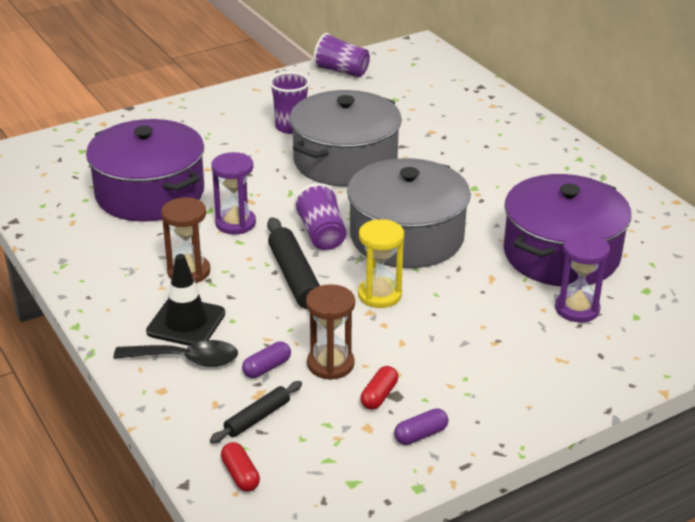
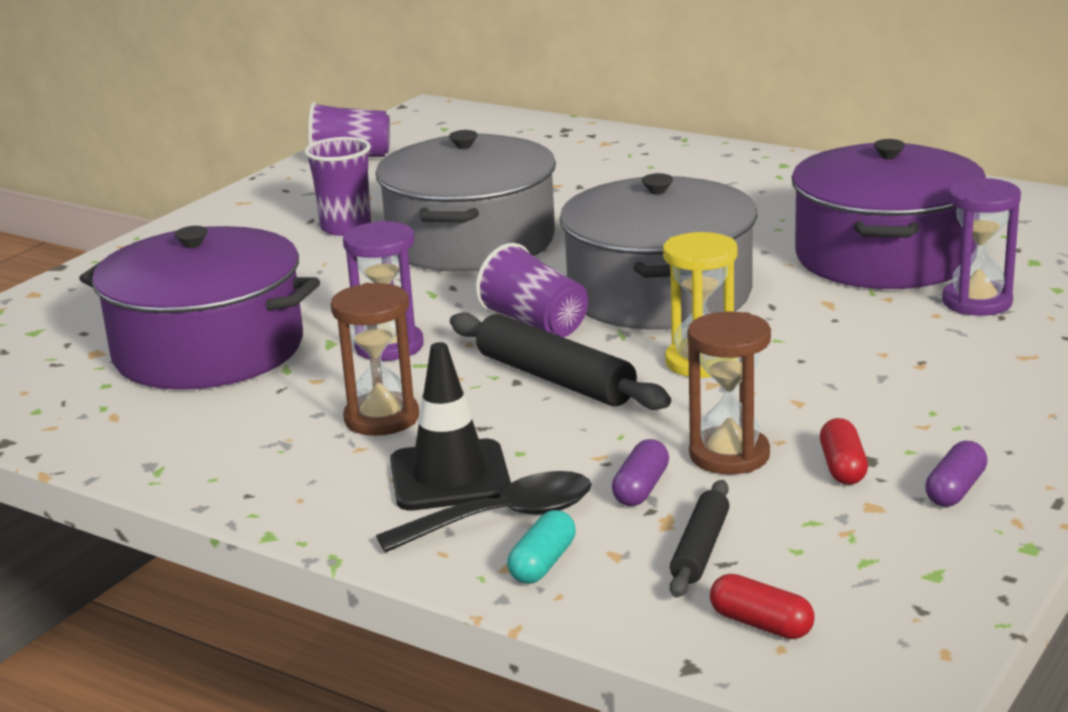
camera: 25 degrees left, 10 degrees down
none -> turquoise capsule [507,510,576,584]

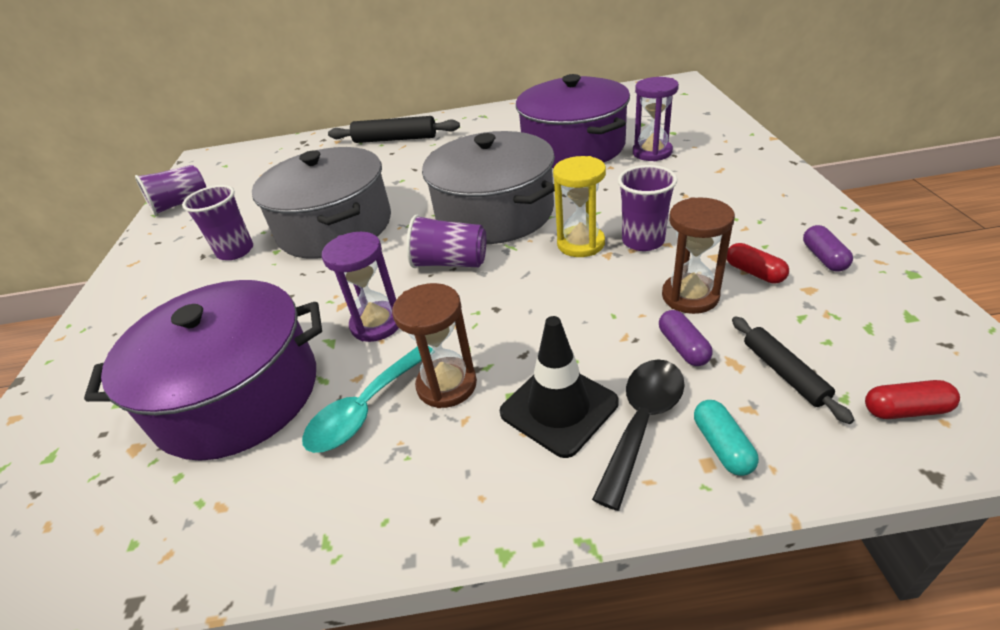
camera: 35 degrees left, 15 degrees up
black rolling pin [450,312,671,410] -> black rolling pin moved to [328,116,460,143]
none -> turquoise spoon [302,346,433,453]
none -> purple cup [618,165,677,251]

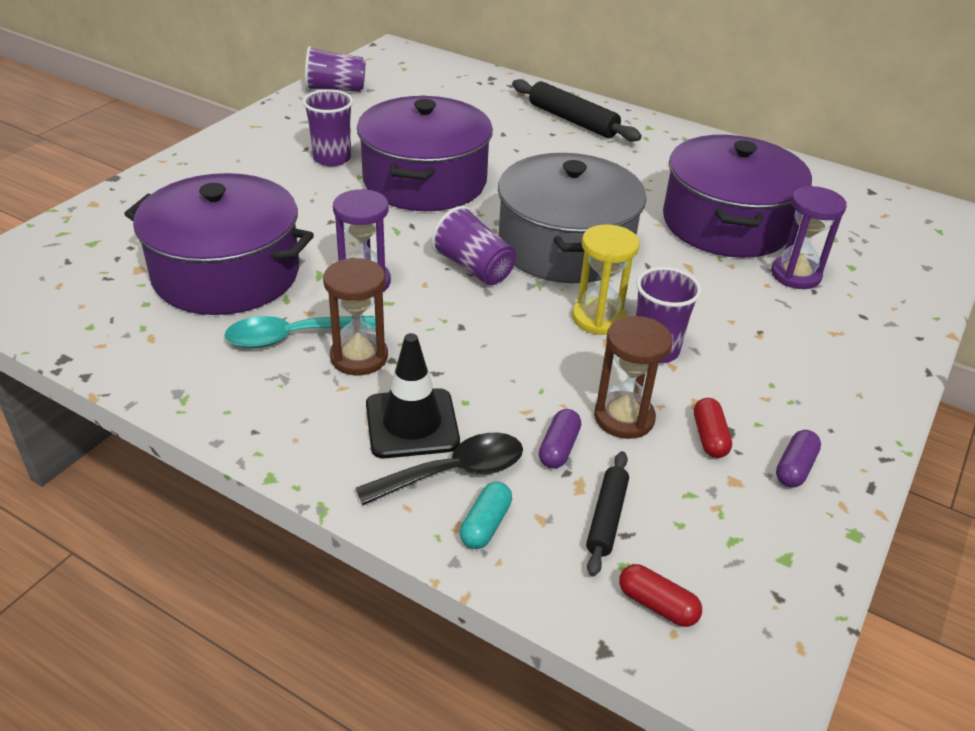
camera: 30 degrees right, 0 degrees up
grey pot [252,147,391,259] -> purple pot [357,96,493,211]

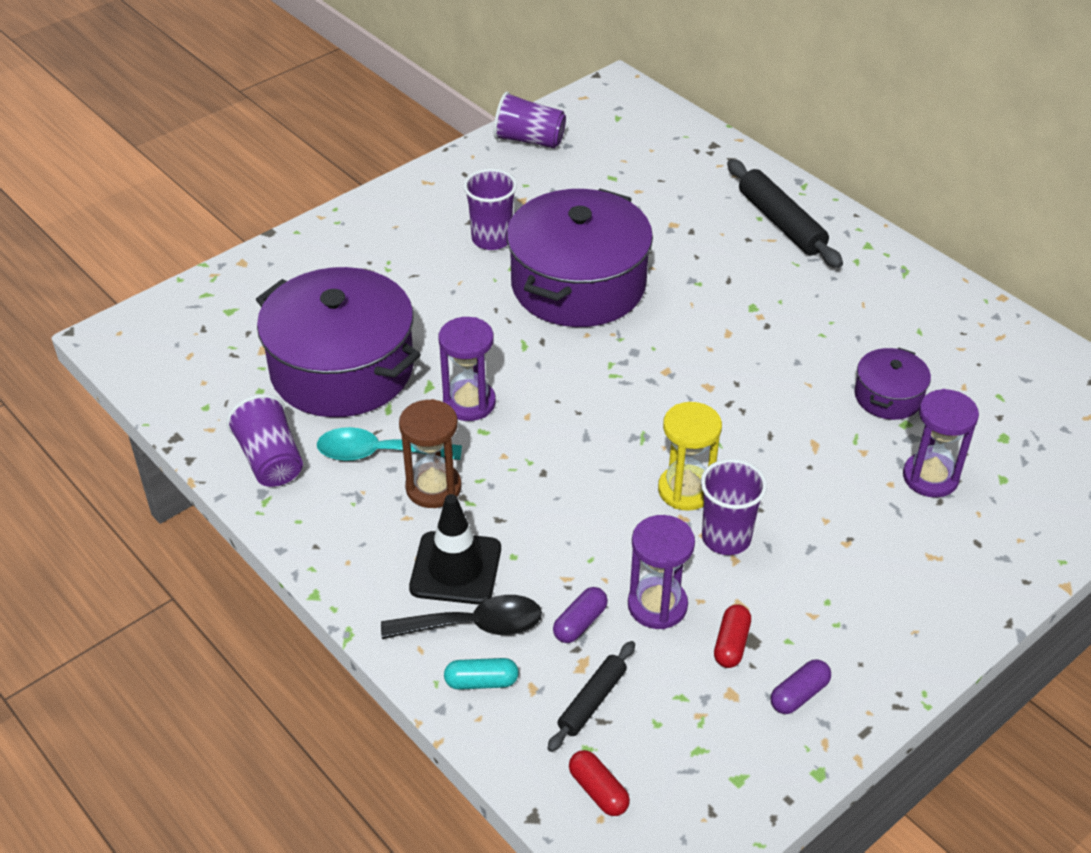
camera: 20 degrees right, 5 degrees up
purple cup [431,206,516,285] -> purple cup moved to [226,394,303,487]
turquoise capsule [460,482,512,549] -> turquoise capsule turned 45 degrees clockwise [444,658,519,690]
grey pot [498,153,646,283] -> none
brown hourglass [594,316,673,439] -> purple hourglass [628,515,695,629]
purple pot [663,135,812,258] -> purple pot [855,347,931,420], size x0.47

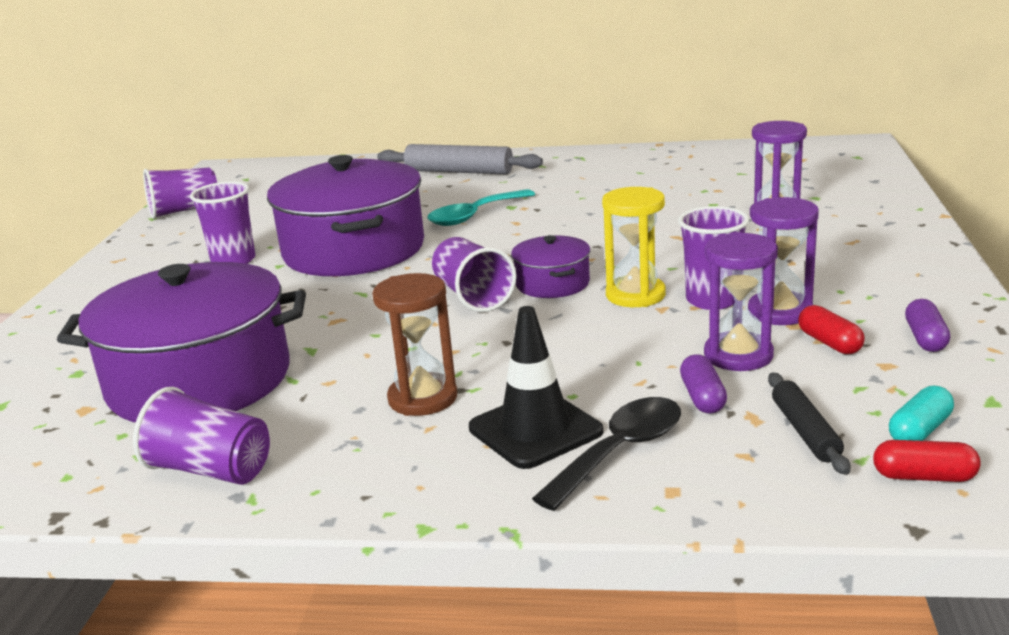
camera: 40 degrees left, 20 degrees down
turquoise spoon [317,427,462,461] -> turquoise spoon moved to [427,189,535,226]
purple hourglass [438,317,496,421] -> purple hourglass moved to [748,197,819,325]
turquoise capsule [444,658,519,690] -> turquoise capsule moved to [889,385,954,441]
black rolling pin [727,159,843,268] -> grey rolling pin [377,144,543,174]
purple pot [855,347,931,420] -> purple pot moved to [511,235,590,298]
none -> purple cup [432,237,516,312]

